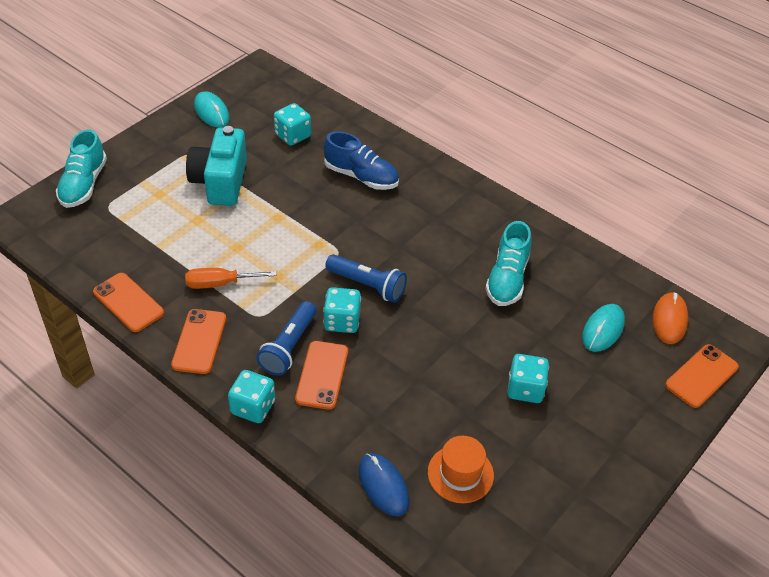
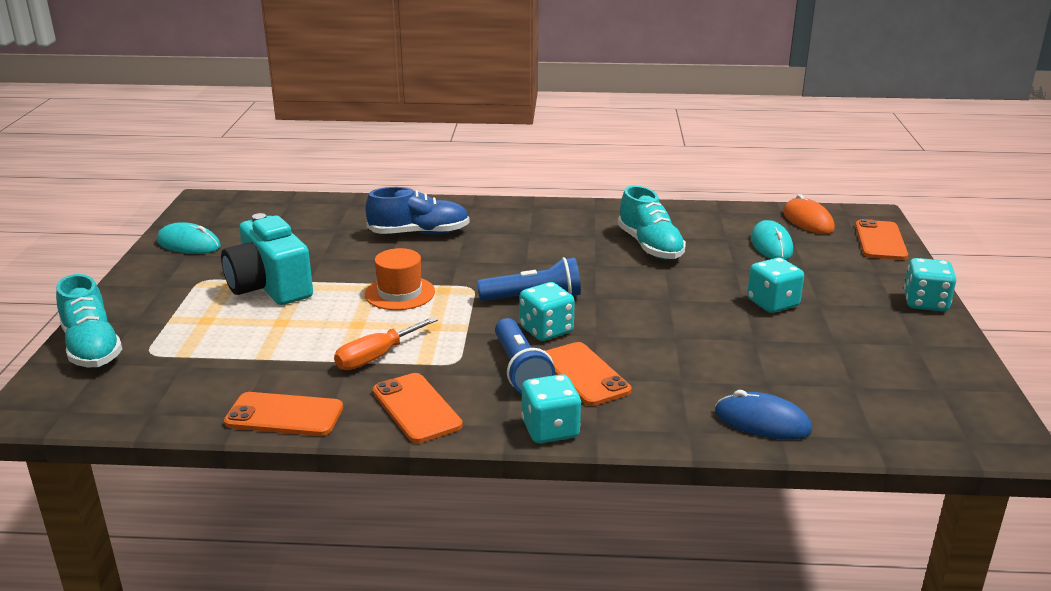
camera: 35 degrees left, 20 degrees down
turquoise dice [274,103,311,146] -> turquoise dice moved to [904,258,956,311]
orange hat [428,436,494,503] -> orange hat moved to [365,248,435,310]

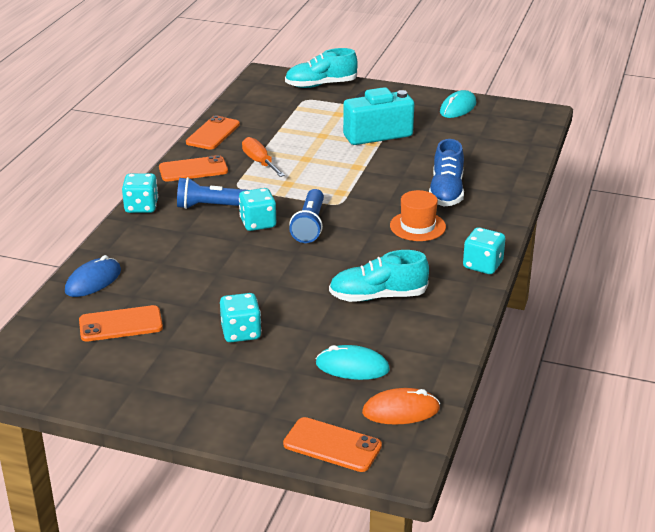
camera: 105 degrees right, 5 degrees up
orange hat [365,248,435,310] -> orange hat moved to [390,190,446,241]
orange phone [545,342,631,406] -> orange phone moved to [79,305,163,342]
turquoise dice [904,258,956,311] -> turquoise dice moved to [463,227,505,274]

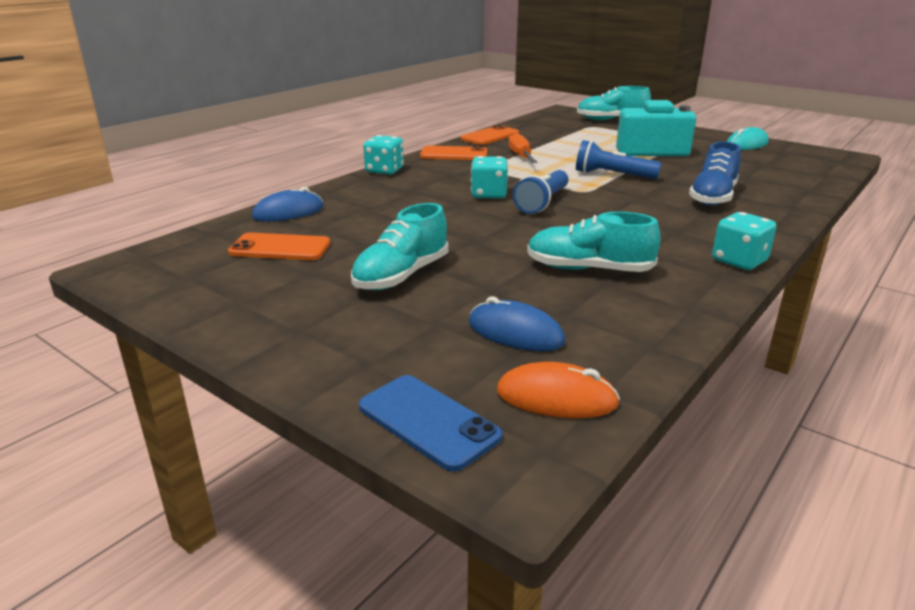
camera: 20 degrees right, 5 degrees down
blue flashlight [177,177,247,209] -> blue flashlight moved to [576,140,661,179]
turquoise dice [220,293,262,342] -> turquoise shoe [351,203,449,290]
orange phone [283,417,382,472] -> blue phone [359,375,502,472]
turquoise mouse [316,345,390,380] -> blue mouse [469,296,566,351]
orange hat [390,190,446,241] -> none

